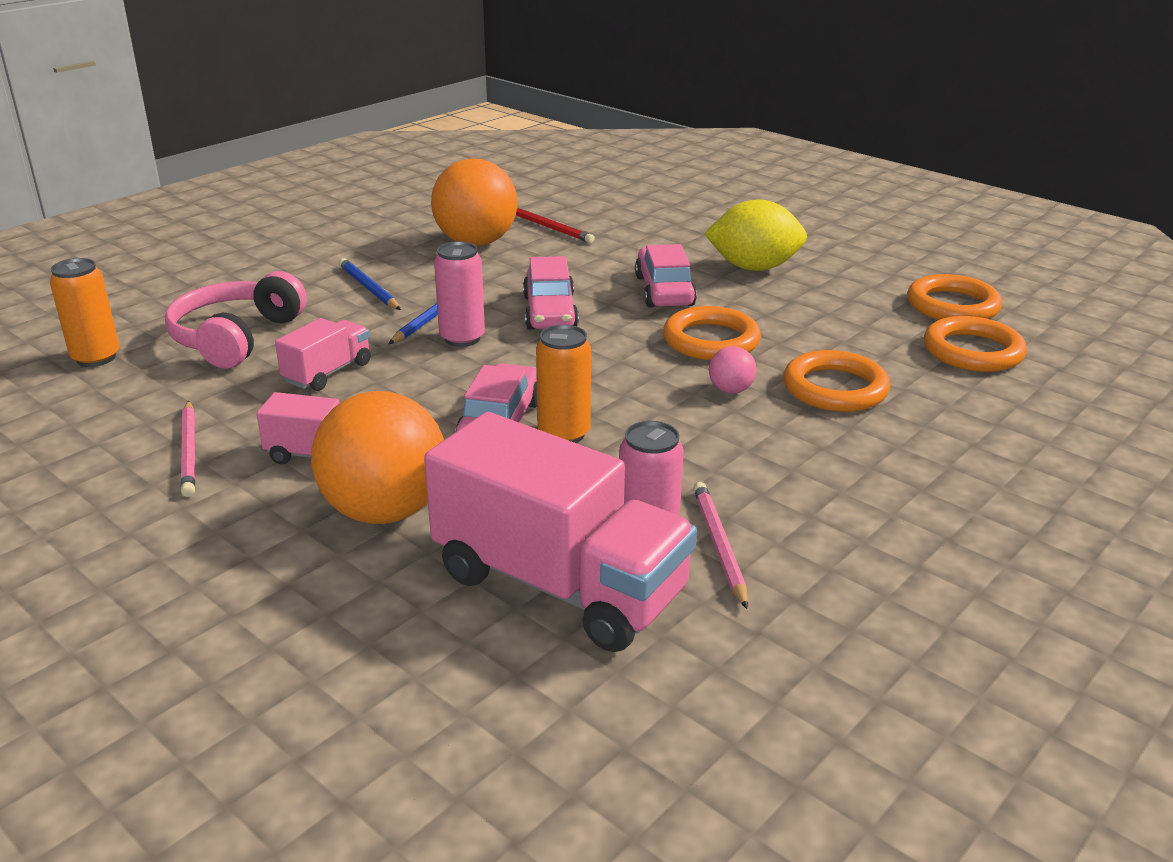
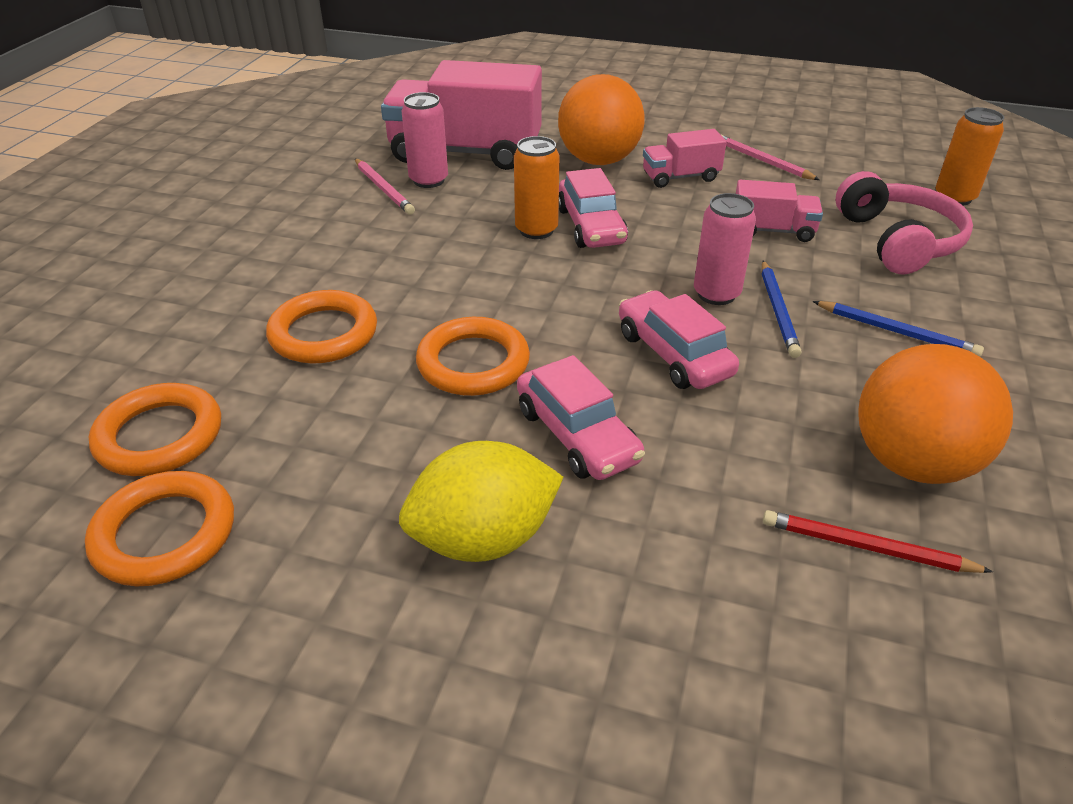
camera: 155 degrees right, 10 degrees up
pink truck [275,318,371,391] -> pink truck turned 90 degrees counterclockwise [736,180,823,242]
pink ball [709,346,756,394] -> none

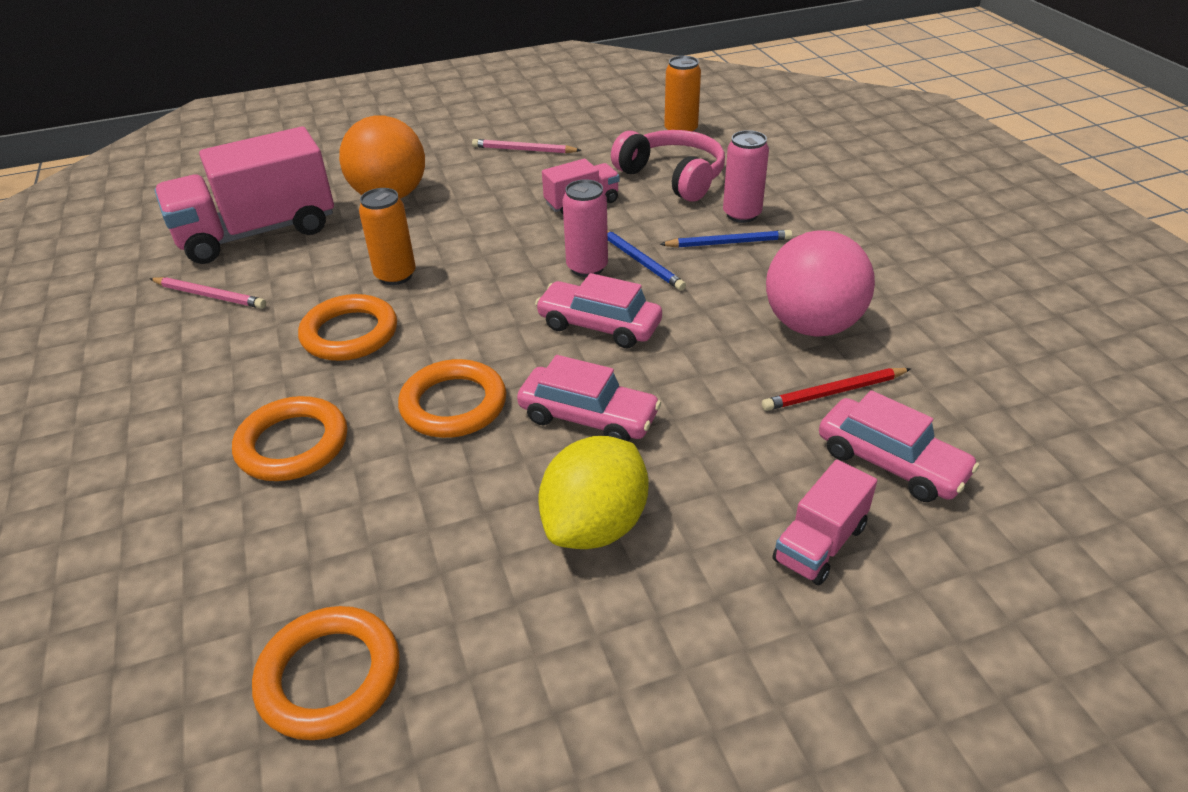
camera: 35 degrees left, 0 degrees up
orange ring [89,383,221,476] -> orange ring moved to [298,294,397,361]
pink can [402,92,448,188] -> pink can moved to [723,130,769,223]
pink car [559,168,628,248] -> pink car moved to [819,390,979,502]
pink truck [643,129,727,188] -> pink truck moved to [773,460,877,585]
orange ball [858,344,1013,484] -> pink ball [766,231,875,337]

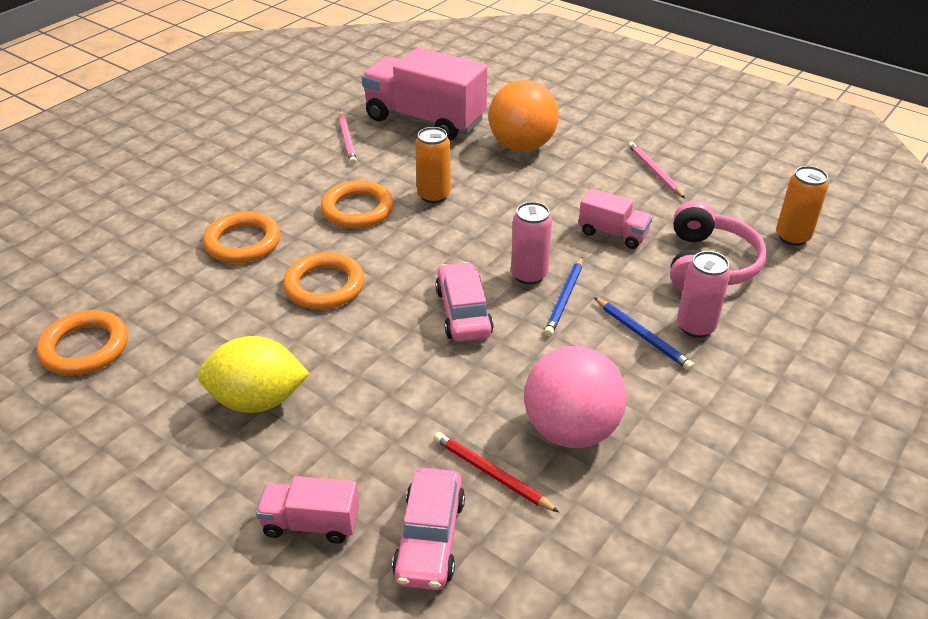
camera: 55 degrees right, 0 degrees up
pink car [517,355,661,442] -> none

